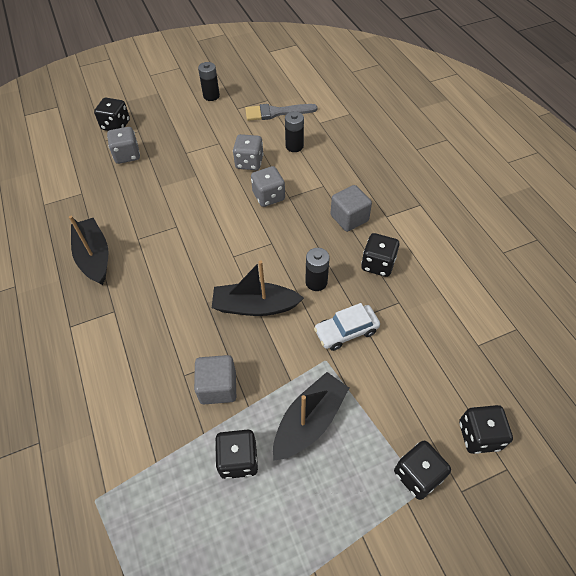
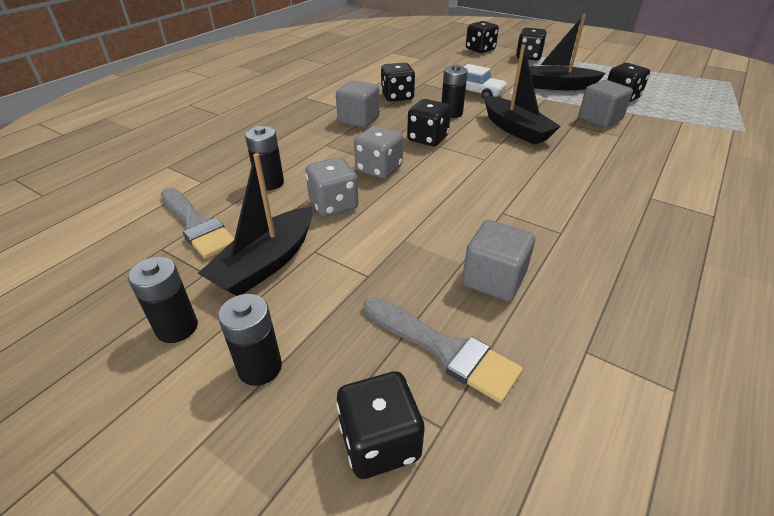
camera: 125 degrees left, 15 degrees down
black boat [69,216,109,285] -> black boat moved to [198,153,313,296]
grey dice [107,127,140,164] -> grey brush [363,297,523,403]
none -> black battery [218,294,282,386]
none -> black dice [407,99,451,146]
none -> grey cube [462,220,535,301]

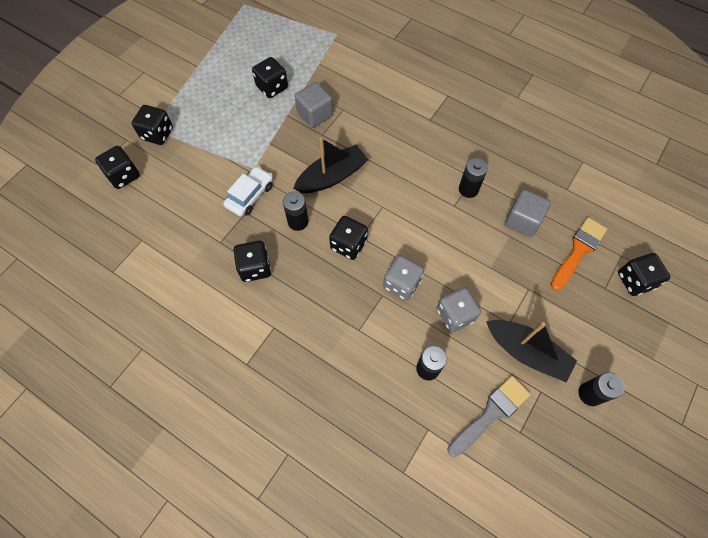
camera: 90 degrees left, 25 degrees up
black battery [218,294,282,386] -> black battery moved to [459,158,488,198]
grey cube [336,80,380,128] -> none
grey brush [363,297,523,403] -> orange brush [551,217,607,291]
black boat [529,14,606,90] -> none

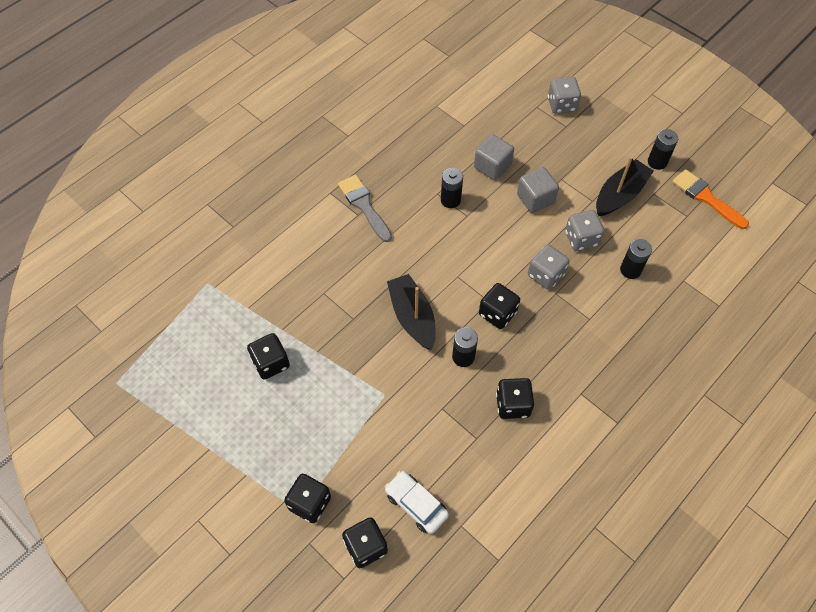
camera: 80 degrees left, 5 degrees down
white car [223,166,273,217] -> white car moved to [385,471,449,534]
grey cube [295,82,333,128] -> grey cube moved to [517,167,559,213]
grey brush [447,376,531,457] -> grey brush moved to [338,175,392,242]
orange brush [551,217,607,291] -> orange brush moved to [672,169,749,229]
black dice [618,253,670,296] -> grey dice [548,77,581,114]

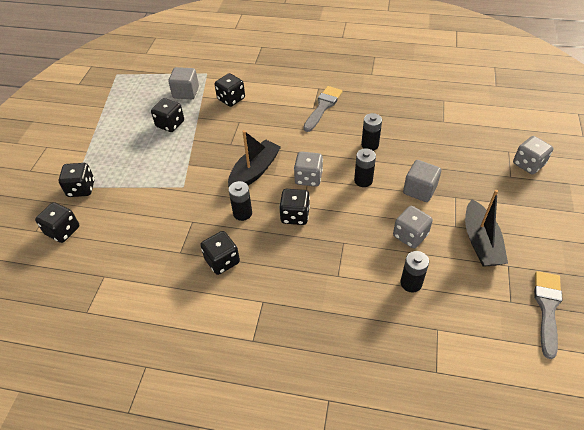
camera: 60 degrees right, 10 degrees down
white car [385,471,449,534] -> none
grey cube [474,134,514,180] -> grey cube moved to [168,67,199,99]
grey dice [528,245,569,290] -> grey dice moved to [294,151,323,187]
black boat [596,156,654,216] -> black boat turned 75 degrees clockwise [465,190,508,267]
black battery [648,129,678,170] -> black battery moved to [354,148,376,187]
orange brush [672,169,749,229] -> grey brush [534,271,562,359]
none -> black dice [215,73,245,107]

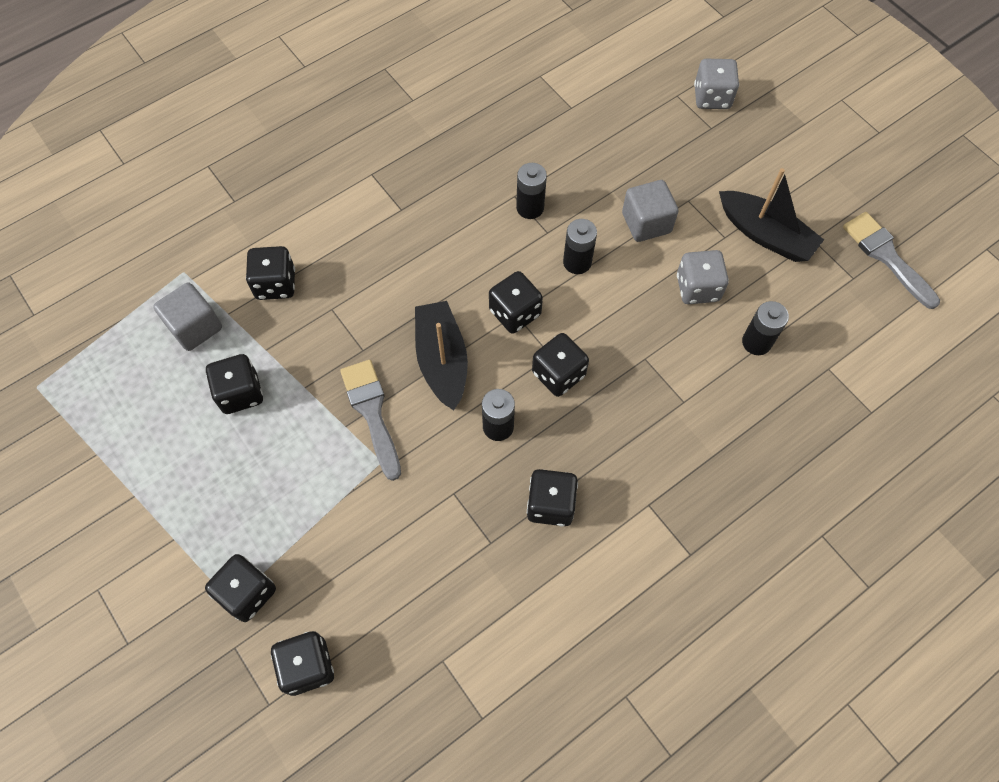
camera: 50 degrees left, 15 degrees up
grey dice [294,151,323,187] -> black dice [489,271,543,334]
grey brush [303,86,342,132] -> grey brush moved to [340,360,401,481]

